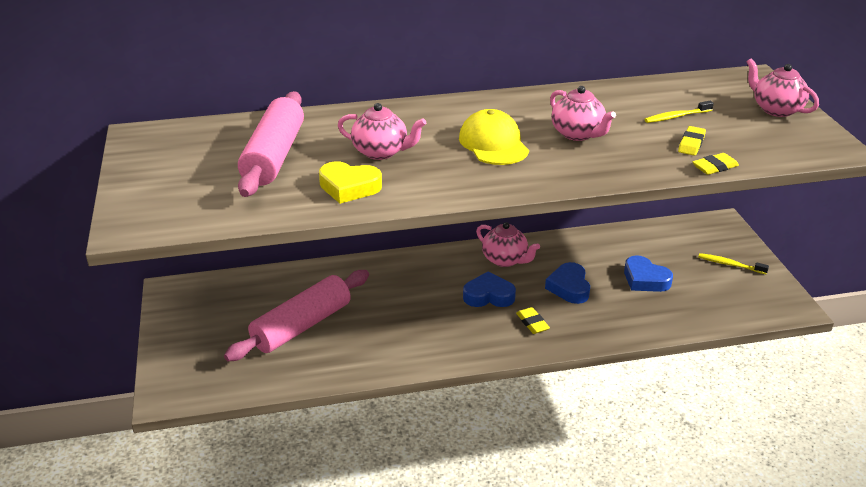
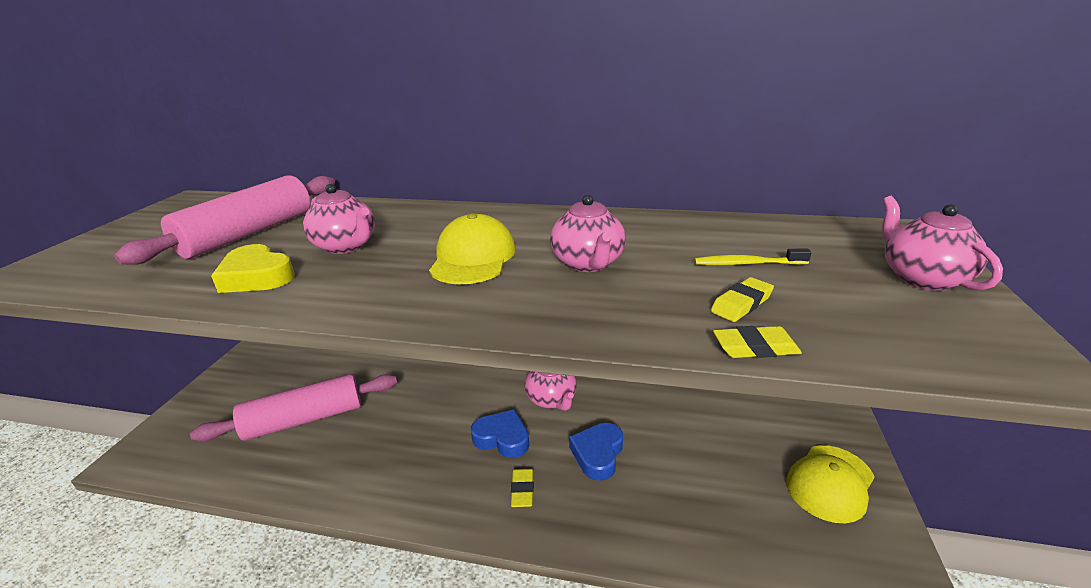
camera: 25 degrees right, 5 degrees down
blue heart [624,255,673,292] -> none
yellow toothbrush [698,253,769,274] -> yellow cap [786,445,875,523]

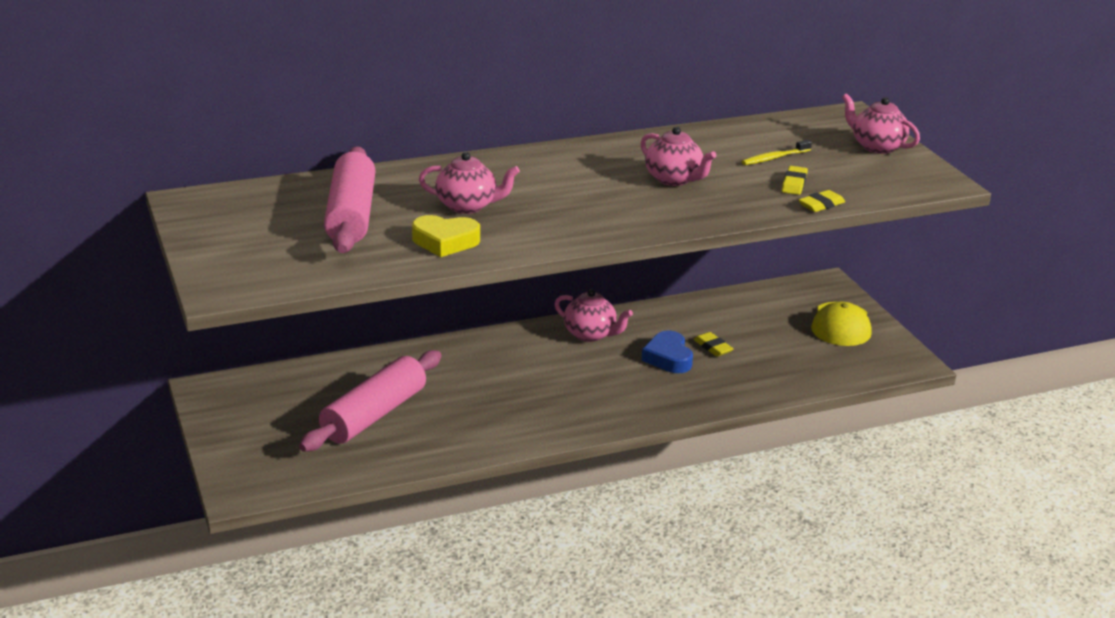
camera: 35 degrees left, 0 degrees up
yellow cap [429,213,516,284] -> none
blue heart [471,409,529,458] -> none
yellow eraser [511,469,534,507] -> yellow eraser moved to [693,332,733,357]

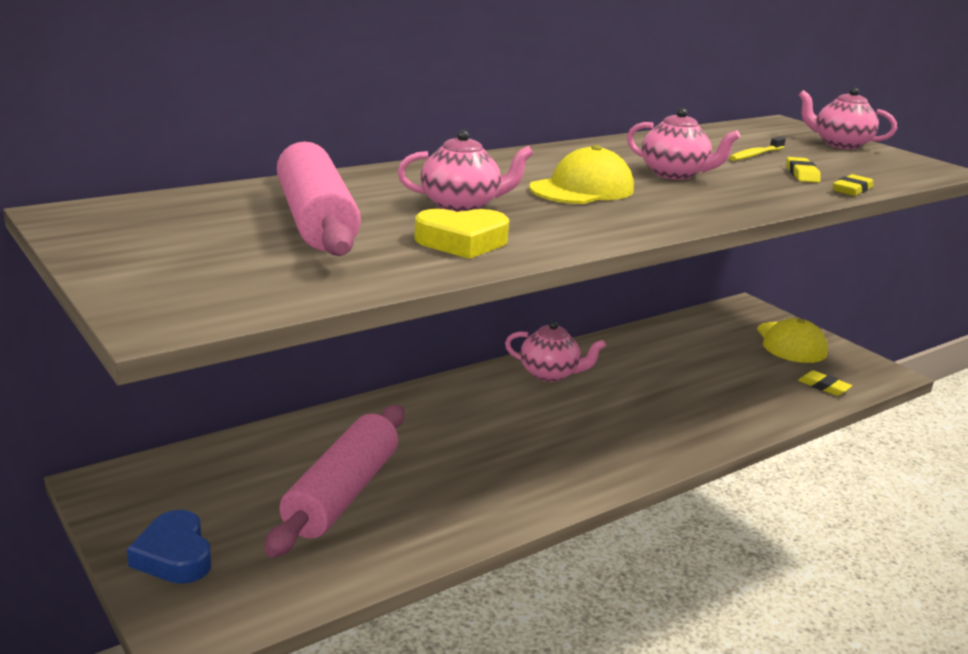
camera: 15 degrees left, 5 degrees down
blue heart [641,331,693,373] -> blue heart moved to [127,510,211,584]
yellow eraser [693,332,733,357] -> yellow eraser moved to [798,370,852,396]
none -> yellow cap [529,145,634,204]

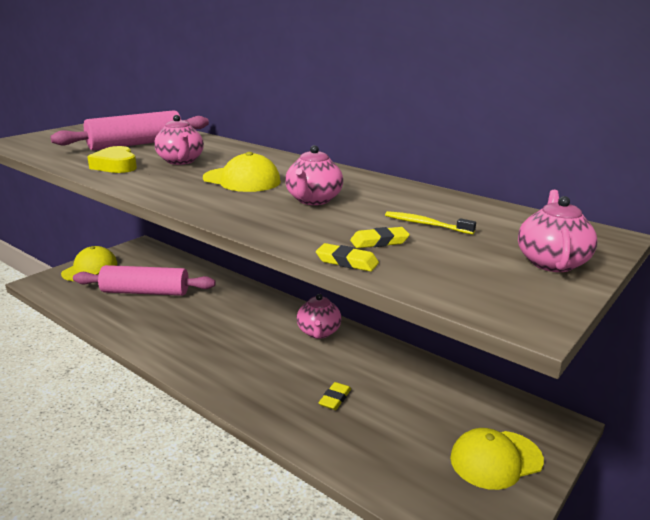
camera: 75 degrees right, 0 degrees up
blue heart [127,510,211,584] -> yellow cap [61,246,117,281]
yellow eraser [798,370,852,396] -> yellow eraser moved to [318,382,351,410]

